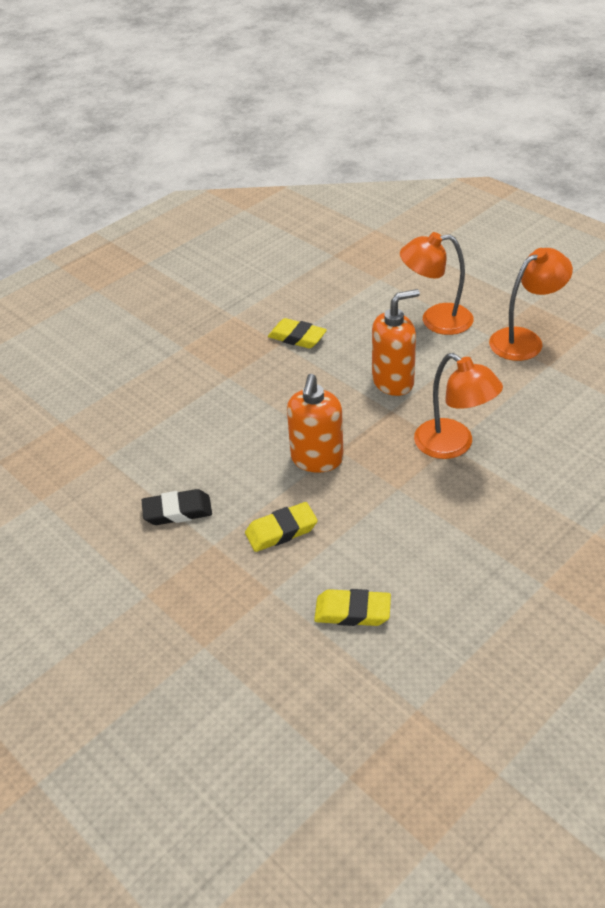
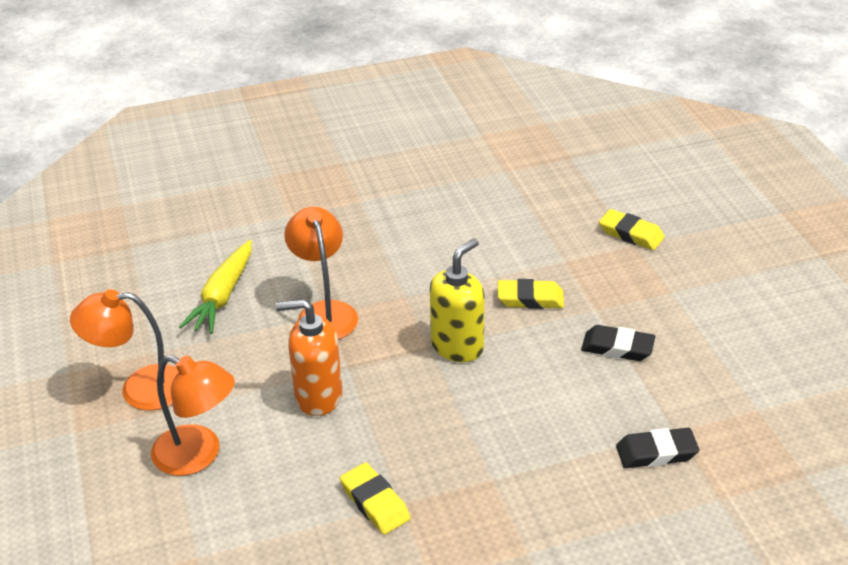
camera: 155 degrees left, 5 degrees down
orange soap dispenser [287,374,344,473] -> yellow soap dispenser [430,238,485,362]
yellow eraser [314,589,391,626] -> yellow eraser moved to [599,209,665,250]
none -> yellow carrot [179,240,252,334]
none -> black eraser [616,428,699,468]

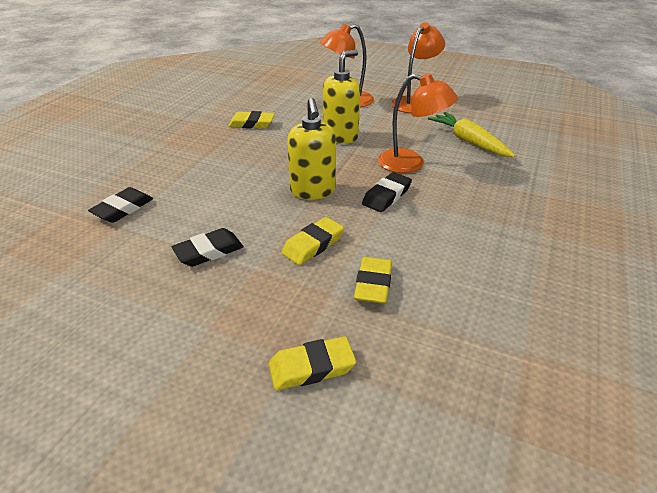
camera: 130 degrees right, 0 degrees up
orange soap dispenser [276,299,342,416] -> yellow soap dispenser [323,50,360,144]
none -> yellow eraser [354,257,392,304]
none -> black eraser [362,172,412,212]

